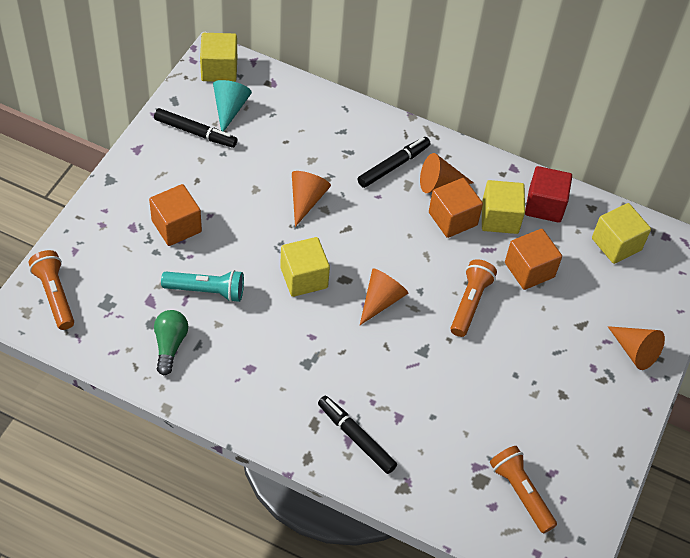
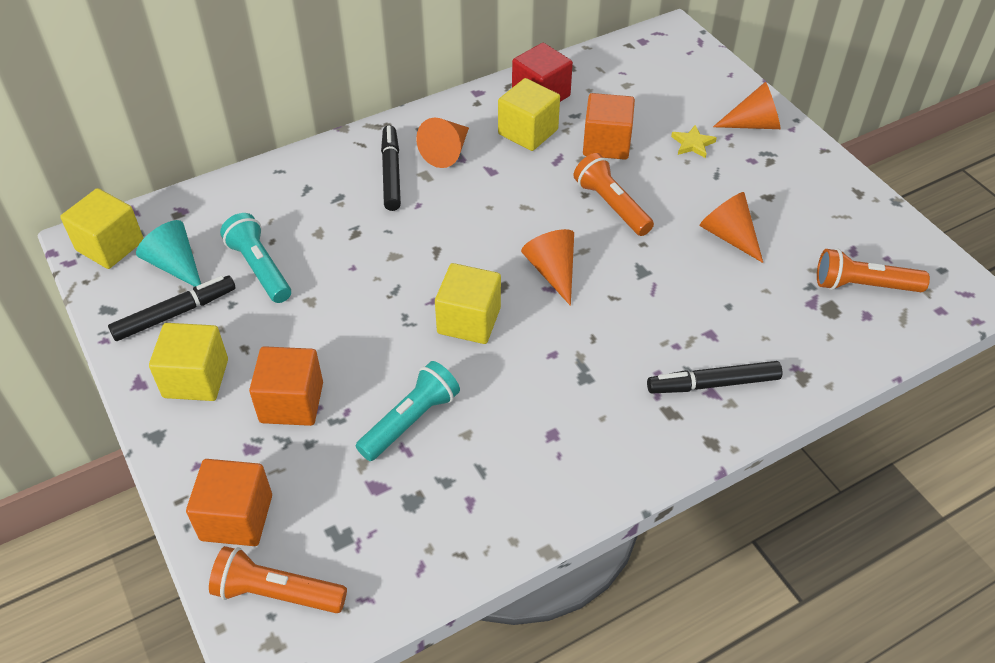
camera: 50 degrees left, 5 degrees down
green light bulb [154,310,188,375] -> none
orange cone [292,171,331,227] -> orange cone moved to [699,192,763,263]
orange cube [429,178,483,238] -> orange cube moved to [186,459,272,546]
yellow cube [592,203,651,264] -> yellow cube moved to [149,323,228,401]
none -> turquoise flashlight [220,213,291,303]
none -> yellow star [671,125,717,158]

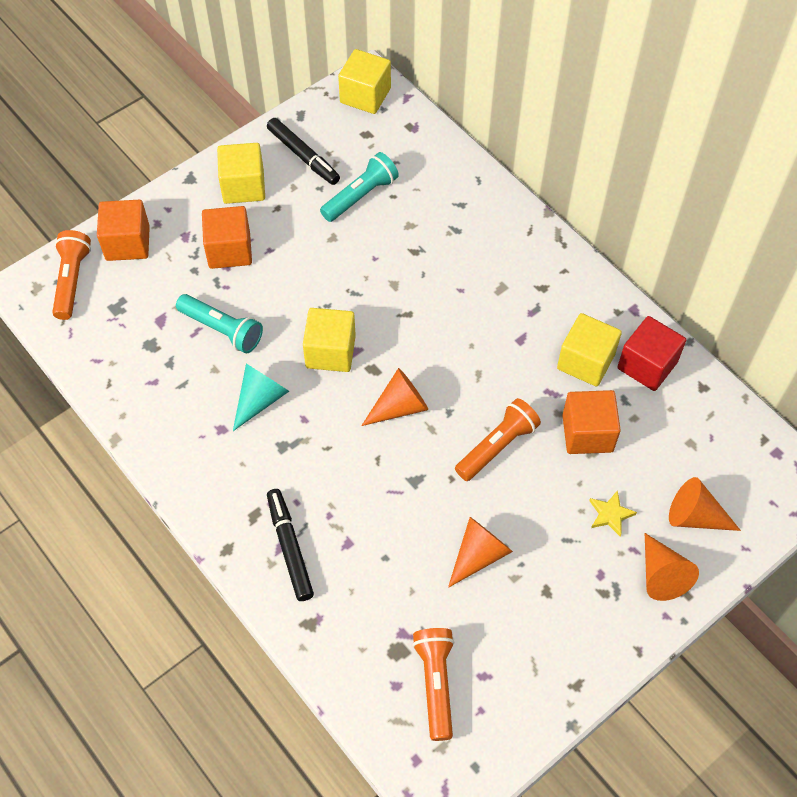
camera: 80 degrees right, 10 degrees up
turquoise cone [136,220,201,287] -> turquoise cone moved to [233,364,289,431]
black marker [381,125,401,211] -> none
orange cone [416,118,469,168] -> orange cone moved to [669,477,741,531]

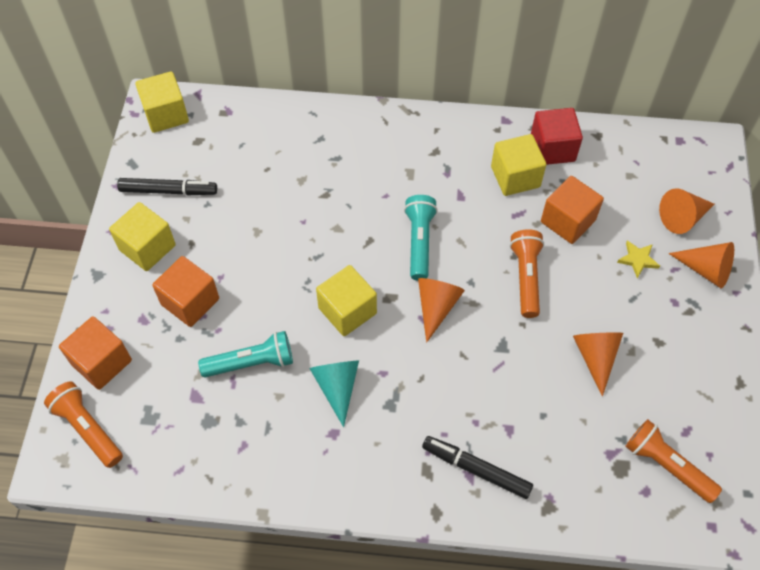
camera: 45 degrees left, 0 degrees up
turquoise flashlight [320,152,399,222] -> turquoise flashlight moved to [404,195,438,281]

